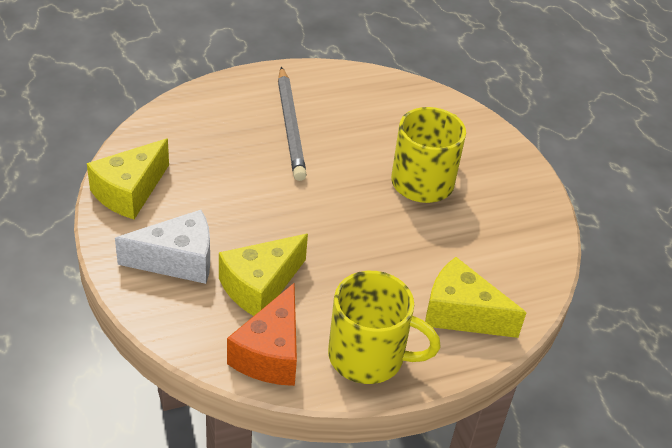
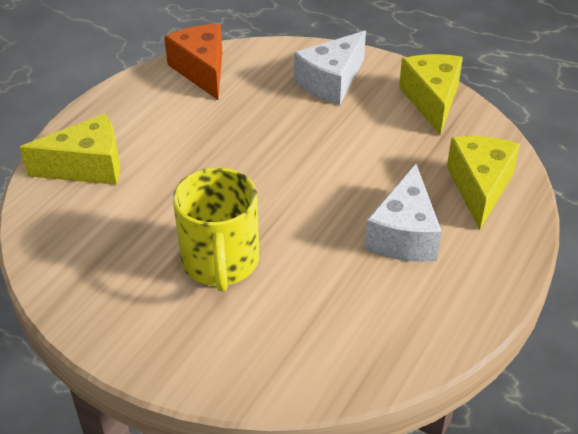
camera: 145 degrees right, 0 degrees up
yellow cheese [219,234,308,316] -> yellow cheese moved to [447,136,520,230]
grey pencil [278,67,307,181] -> white cheese [365,164,442,262]
yellow mug [328,271,441,384] -> none

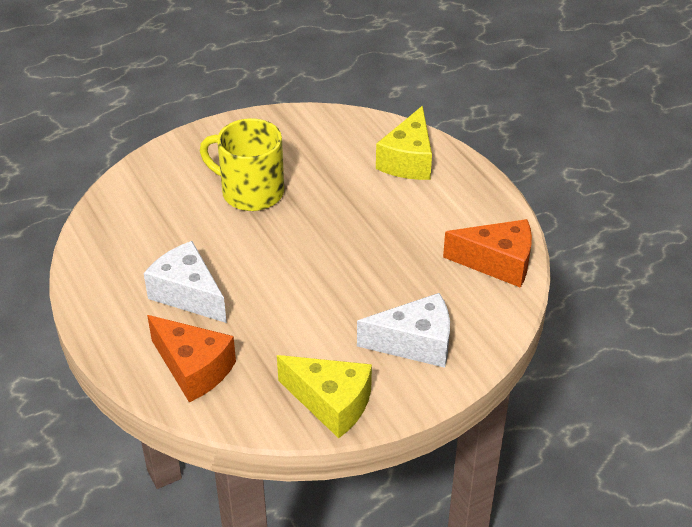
camera: 120 degrees right, 0 degrees up
white cheese [294,31,366,105] -> white cheese turned 105 degrees clockwise [357,293,450,368]
yellow cheese [447,136,520,230] -> orange cheese [147,315,236,402]

